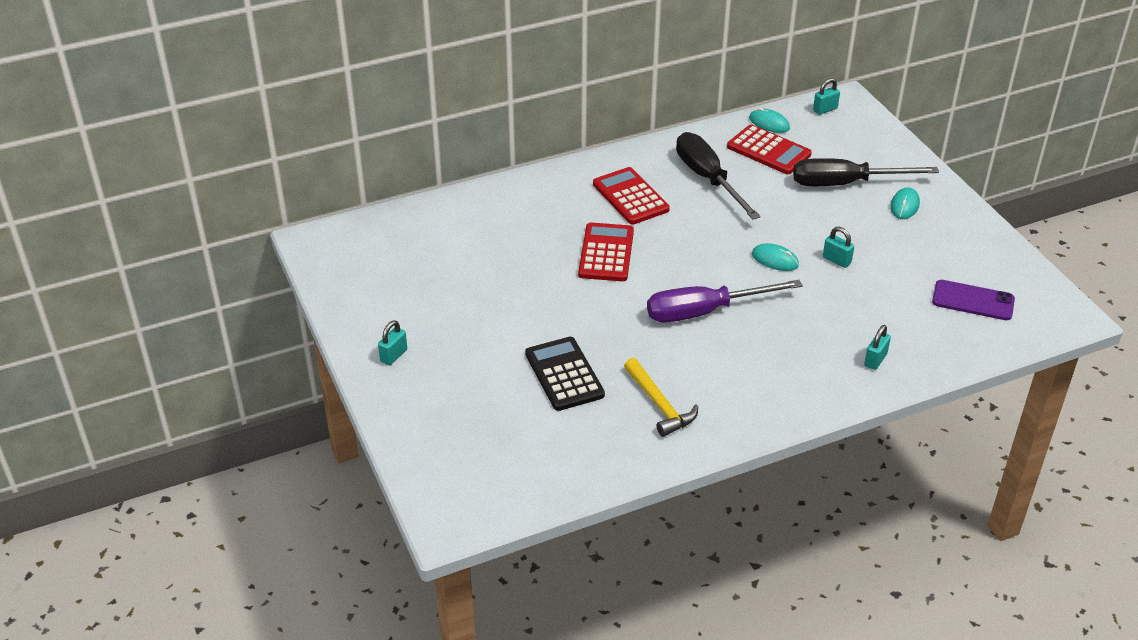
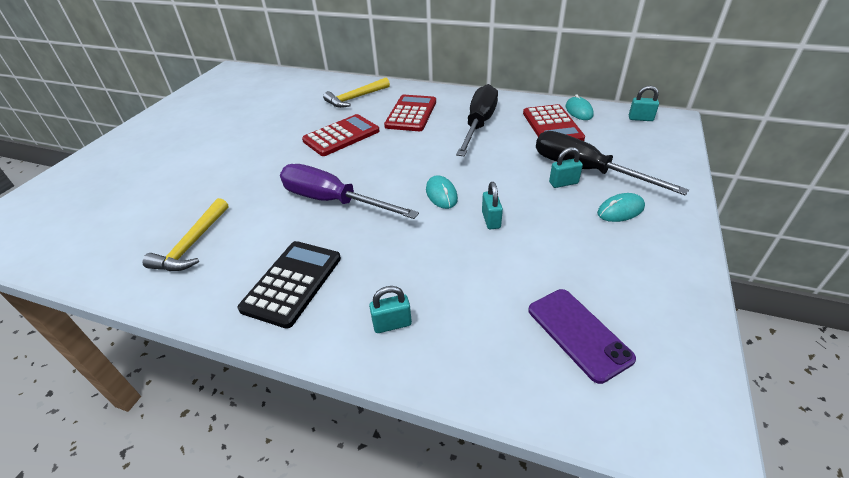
camera: 45 degrees right, 0 degrees up
turquoise padlock [378,320,407,365] -> turquoise padlock moved to [549,147,583,188]
black calculator [525,337,605,411] -> black calculator moved to [237,241,341,329]
none -> yellow hammer [323,77,390,108]

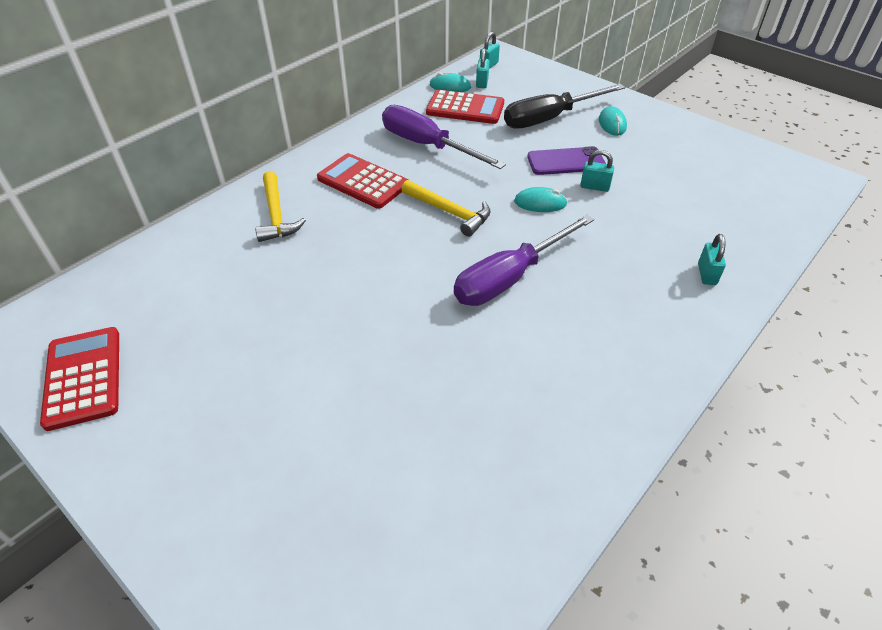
camera: 70 degrees left, 5 degrees up
yellow hammer [142,198,228,271] -> yellow hammer moved to [401,180,491,237]
black calculator [237,241,341,329] -> none
red calculator [302,114,380,156] -> red calculator moved to [40,327,119,431]
black screwdriver [456,84,498,157] -> purple screwdriver [382,105,506,169]
purple phone [528,289,636,384] -> purple phone moved to [527,146,606,175]
turquoise padlock [549,147,583,188] -> turquoise padlock moved to [476,48,490,88]

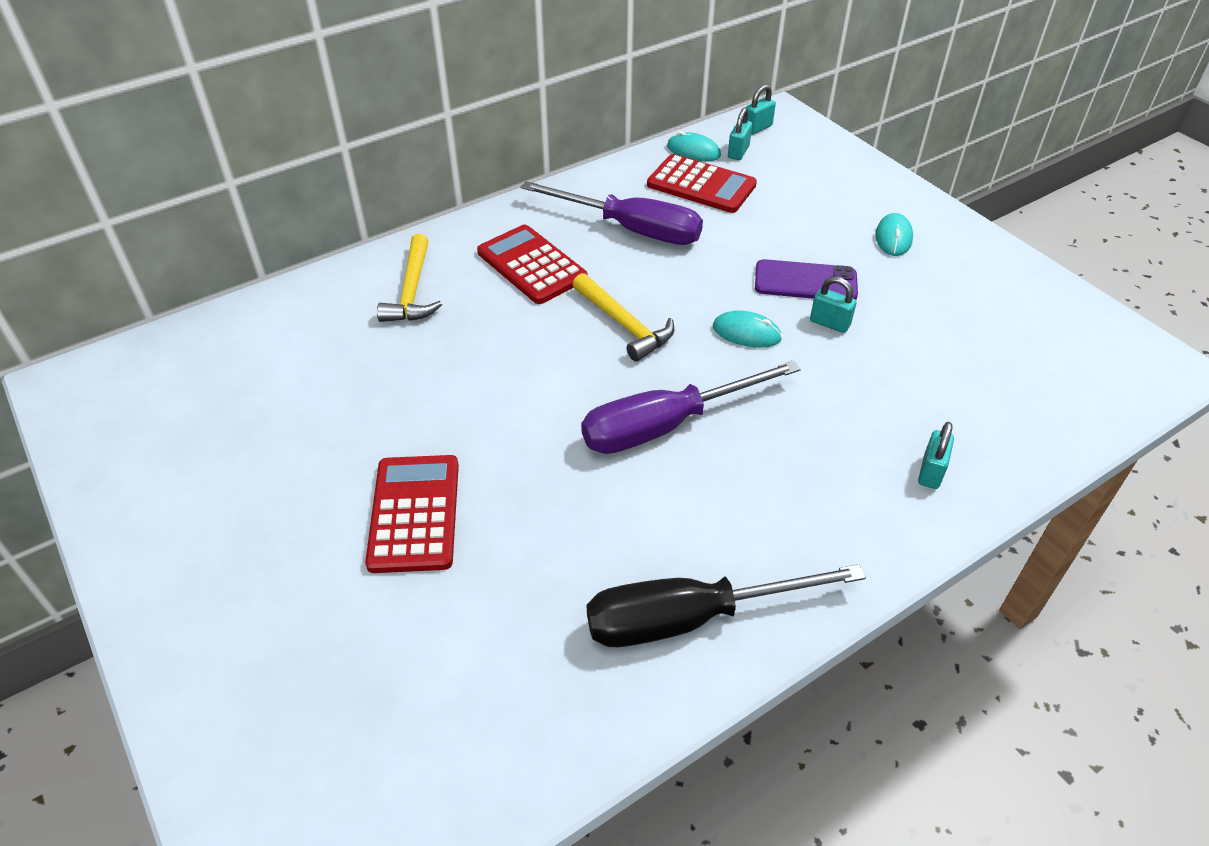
camera: 15 degrees right, 0 degrees up
red calculator [40,327,119,431] -> red calculator moved to [365,455,459,573]
purple screwdriver [382,105,506,169] -> purple screwdriver turned 150 degrees clockwise [521,181,703,245]
black screwdriver [504,84,625,129] -> black screwdriver moved to [587,564,866,647]

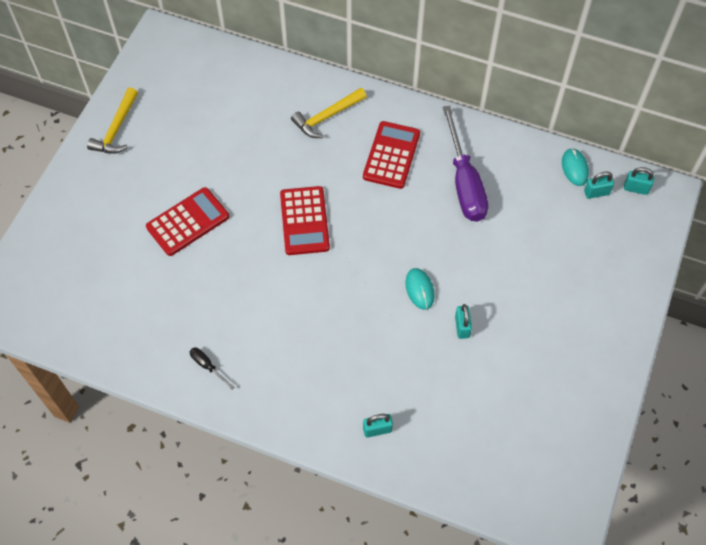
camera: 55 degrees right, 15 degrees up
yellow hammer [573,273,674,362] -> yellow hammer moved to [87,88,138,154]
purple screwdriver [581,361,801,454] -> none
black screwdriver [587,564,866,647] -> black screwdriver [190,348,235,390], size x0.41
red calculator [647,154,757,213] -> red calculator moved to [280,186,330,255]
purple phone [755,259,858,300] -> none
turquoise mouse [875,213,913,256] -> none

